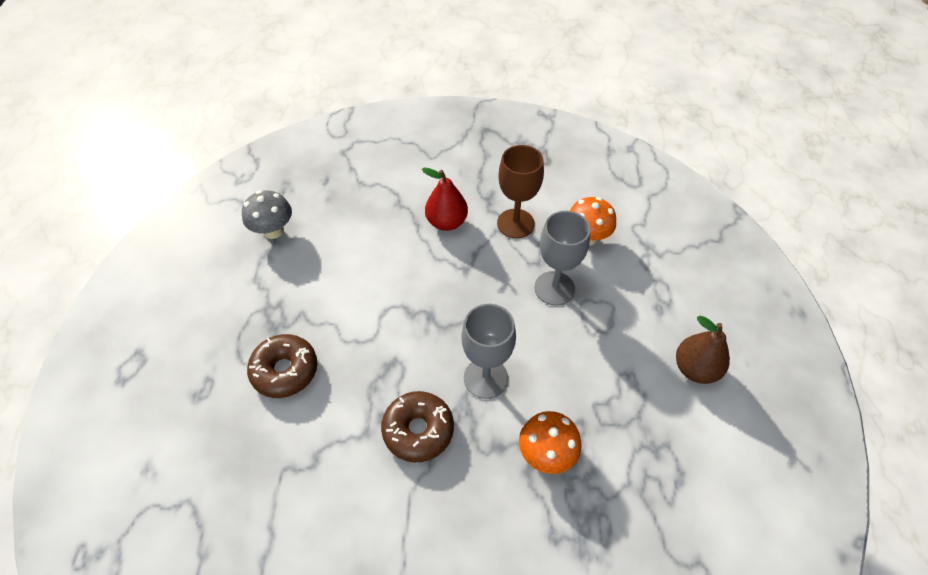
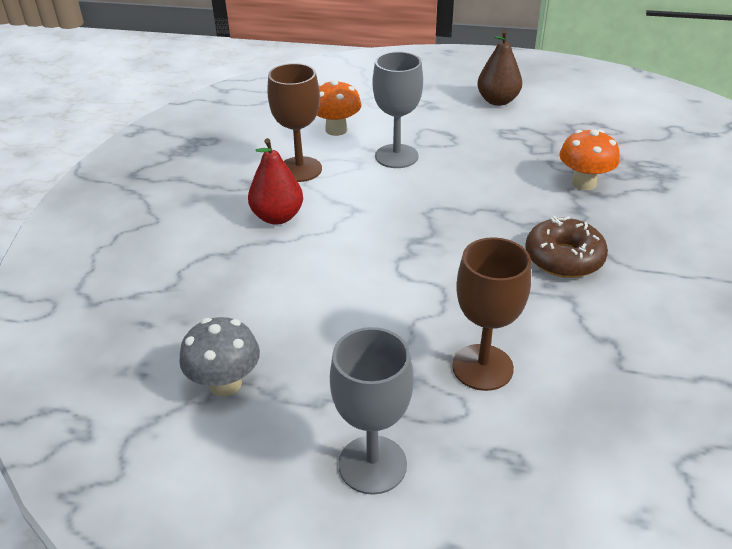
camera: 80 degrees left, 15 degrees down
brown donut [247,334,317,398] -> brown goblet [452,237,531,391]
grey goblet [461,304,516,399] -> grey goblet moved to [330,327,414,495]

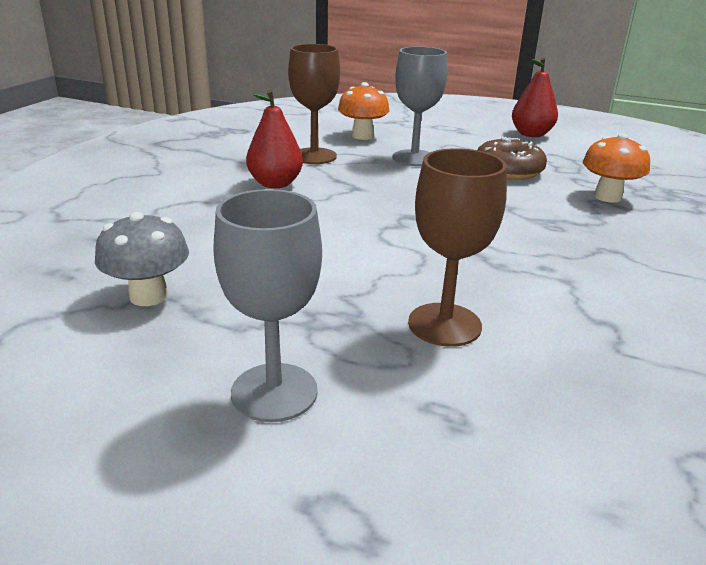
camera: 10 degrees right, 10 degrees down
brown pear [477,30,522,106] -> red pear [512,57,558,137]
brown donut [525,216,608,278] -> brown donut moved to [477,137,547,180]

